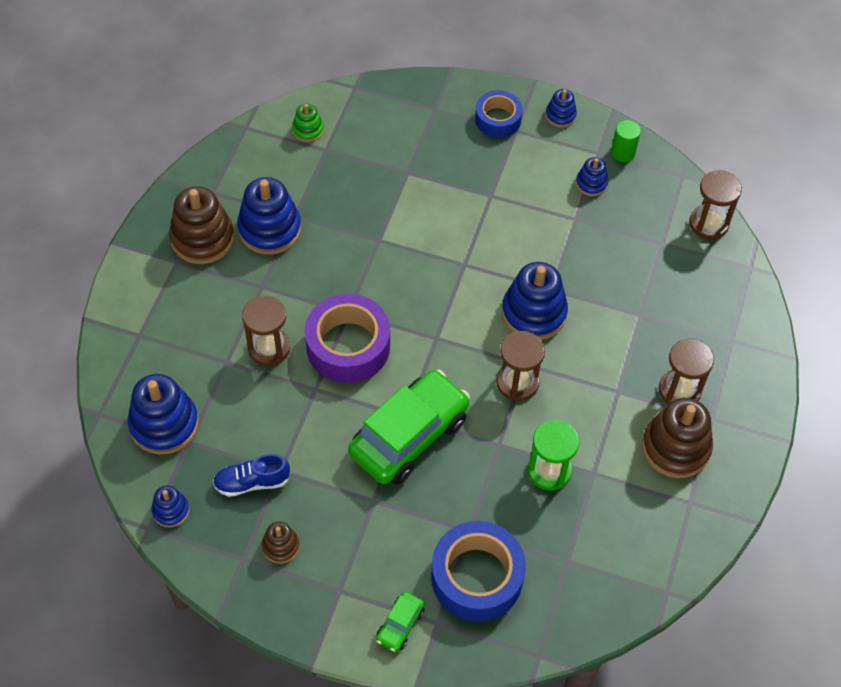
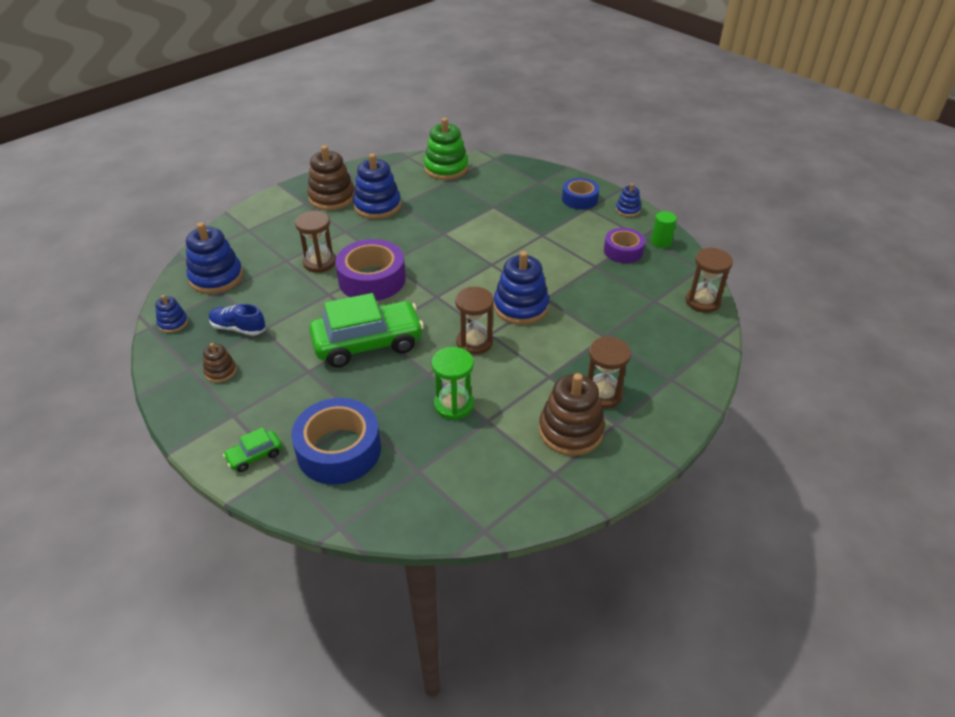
camera: 30 degrees right, 15 degrees down
green stacking toy [292,103,324,142] -> green stacking toy [424,118,468,180], size x1.93
blue stacking toy [576,157,608,196] -> purple tape [604,228,645,263]

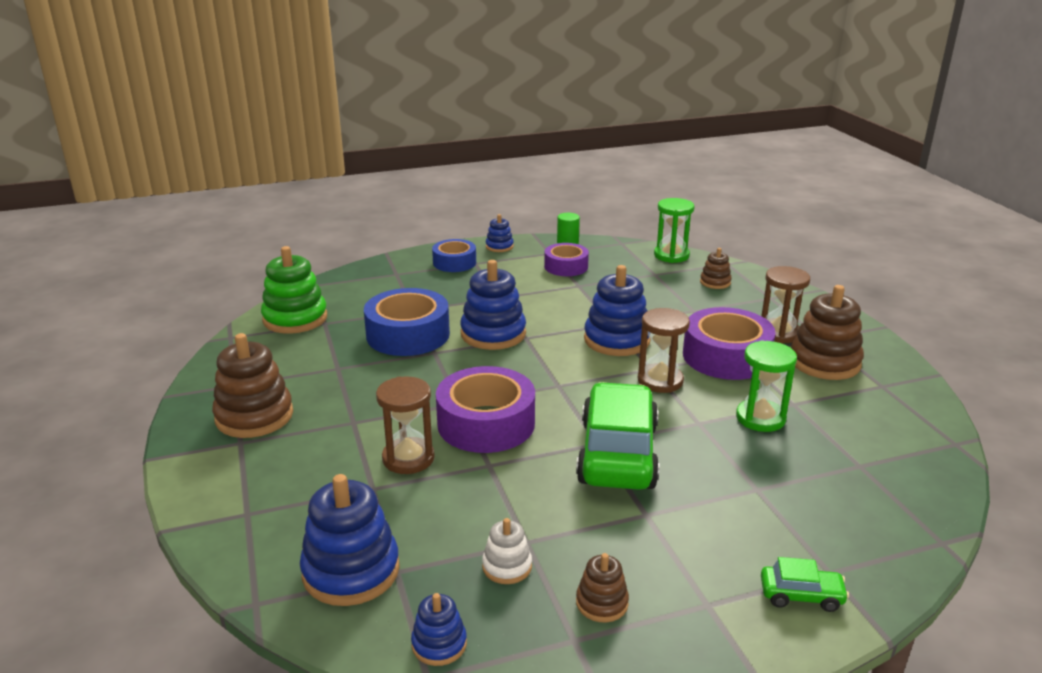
camera: 65 degrees left, 15 degrees down
blue shoe [209,304,266,336] -> white stacking toy [482,518,532,584]
green car [223,427,282,472] -> green car turned 75 degrees counterclockwise [761,557,849,612]
blue tape [291,398,381,485] -> blue tape moved to [364,288,450,356]
blue stacking toy [353,153,401,219] -> blue stacking toy moved to [460,260,526,350]
brown hourglass [685,248,733,313] -> green hourglass [654,198,695,263]
none -> purple tape [683,307,776,380]
none -> brown stacking toy [700,248,732,289]

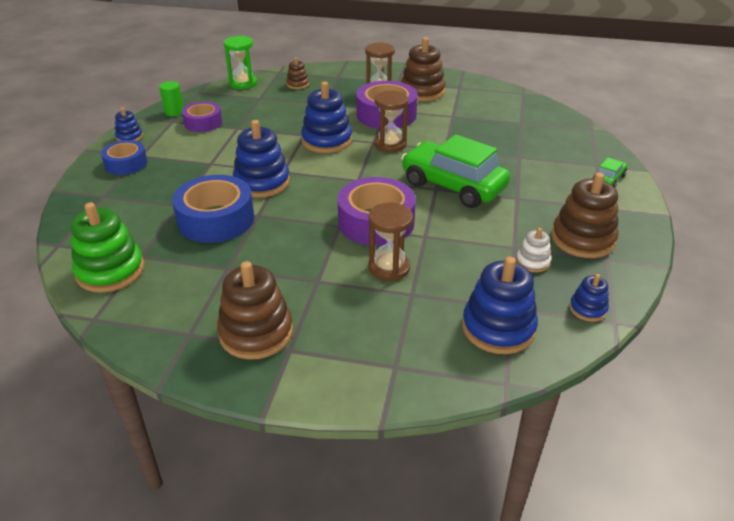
camera: 60 degrees left, 10 degrees up
brown stacking toy [576,553,629,623] -> brown stacking toy [551,172,618,258], size x1.93
green hourglass [736,340,797,432] -> none

